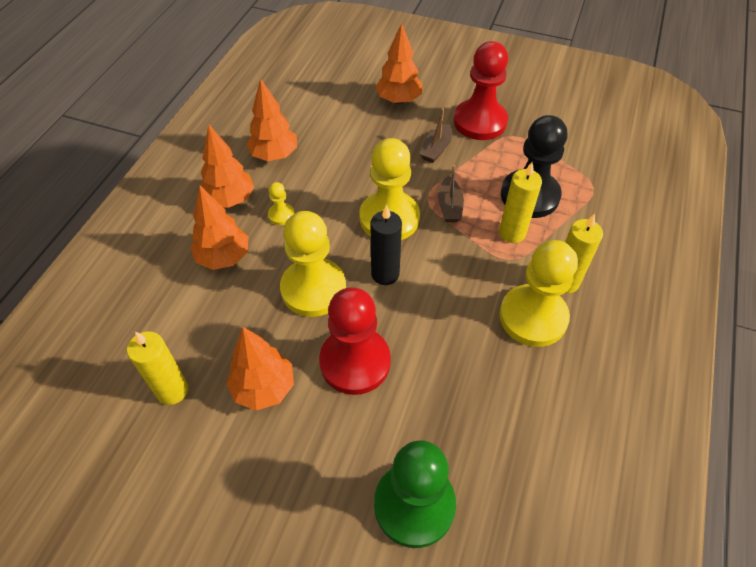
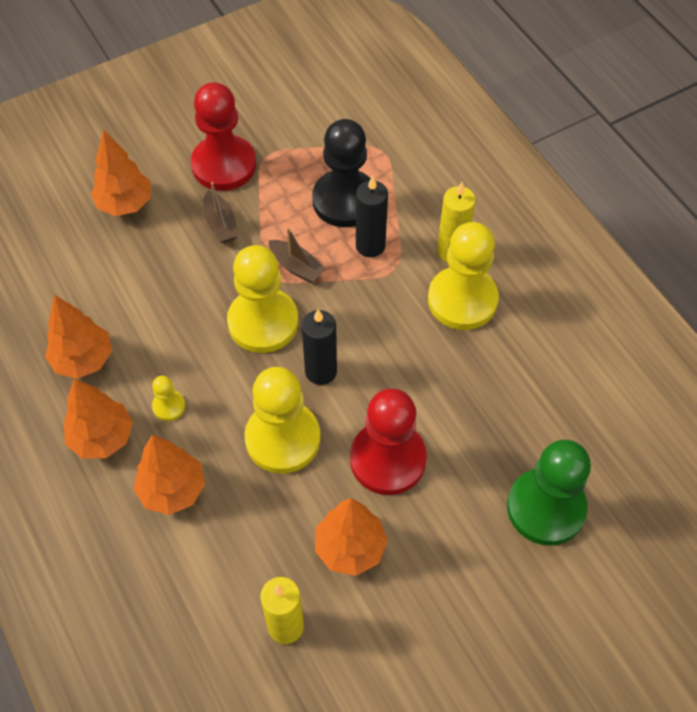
camera: 50 degrees left, 5 degrees up
yellow candle [499,162,542,243] -> black candle [356,176,388,257]

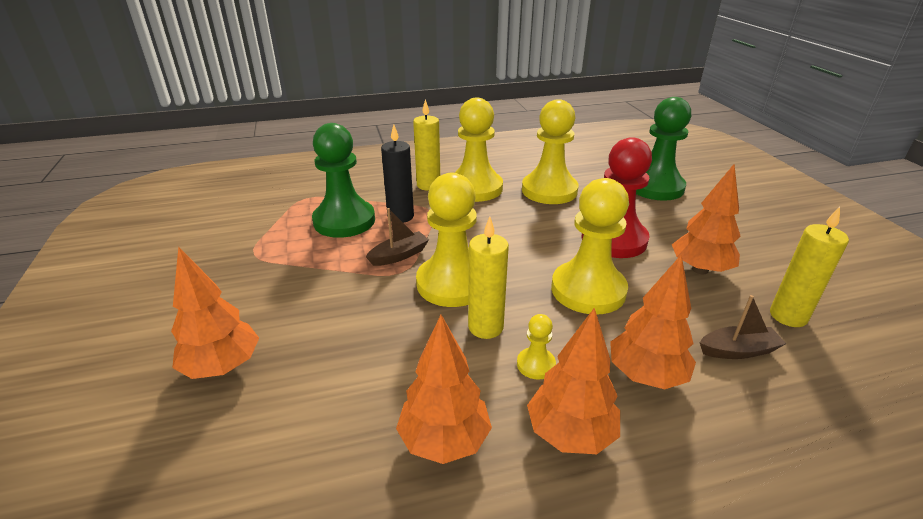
camera: 75 degrees left, 25 degrees down
red pawn [191,82,256,191] -> none
brown boat [203,182,238,243] -> brown boat moved to [700,295,786,359]
black candle [302,309,337,385] -> none
black pawn [312,119,371,227] -> green pawn [312,123,375,238]
none -> yellow candle [468,217,509,339]
none -> yellow pawn [522,99,579,204]

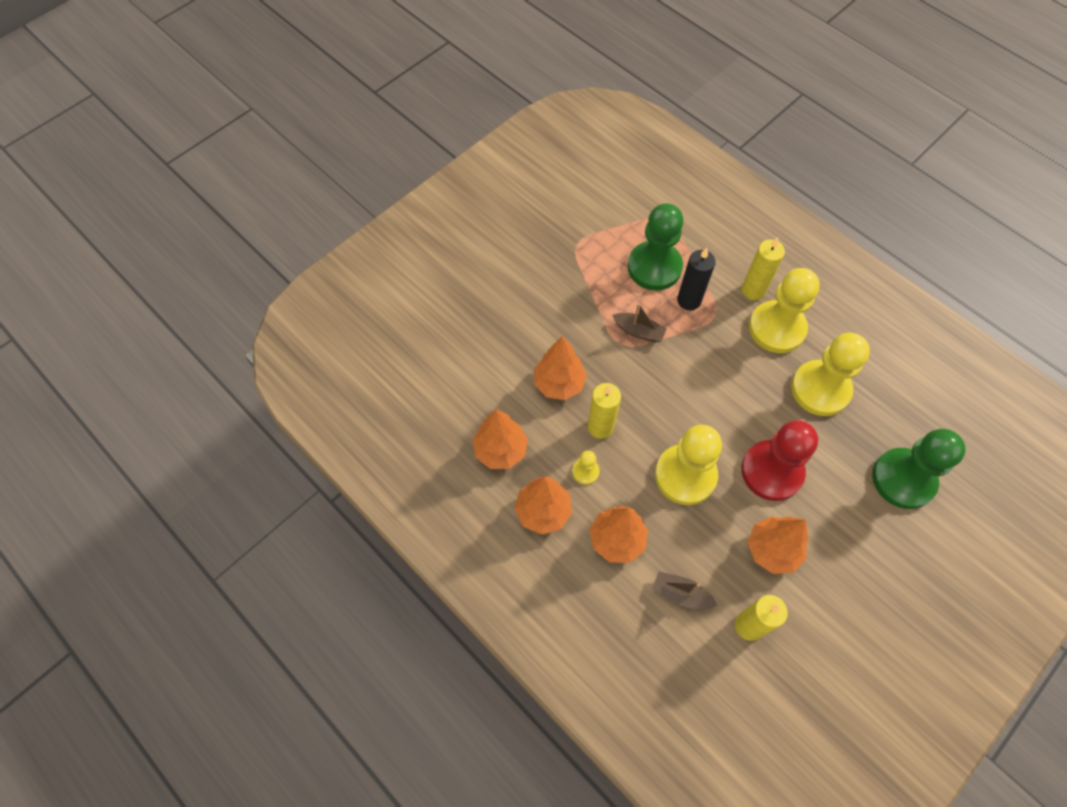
camera: 60 degrees right, 30 degrees up
orange tree [171,246,259,379] -> orange tree moved to [534,336,587,400]
yellow pawn [416,173,477,307] -> none
brown boat [700,295,786,359] -> brown boat turned 150 degrees clockwise [652,571,717,609]

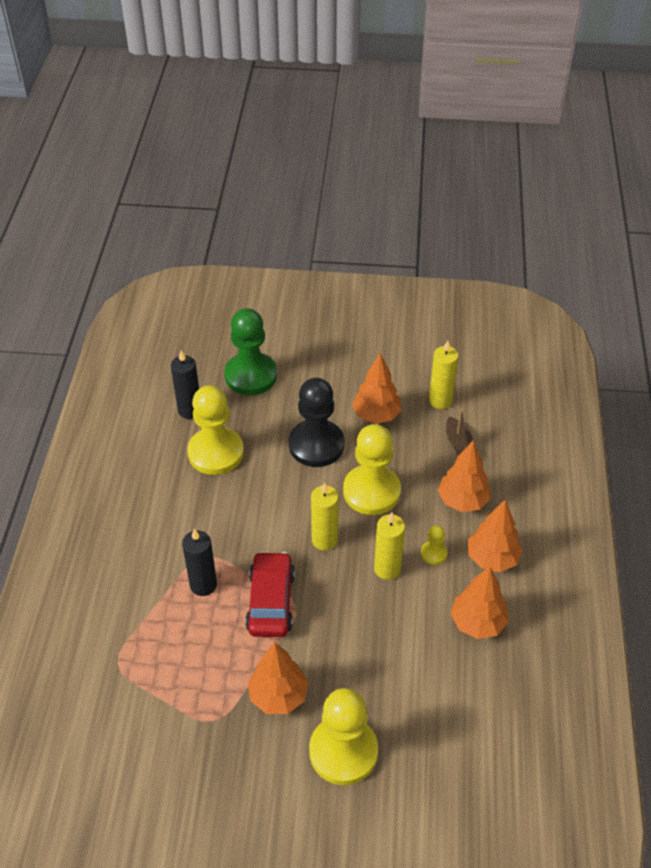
camera: 130 degrees left, 15 degrees down
orange tree [534,336,587,400] -> orange tree moved to [248,642,308,714]
brown boat [612,303,667,343] -> red car [245,551,295,637]
green pawn [628,203,683,291] -> none
yellow candle [741,237,785,300] -> yellow candle moved to [311,483,339,551]
red pawn [741,420,818,501] -> black pawn [289,378,344,467]
yellow pawn [749,268,820,353] -> yellow pawn moved to [309,688,378,785]
none -> black candle [171,350,199,419]

